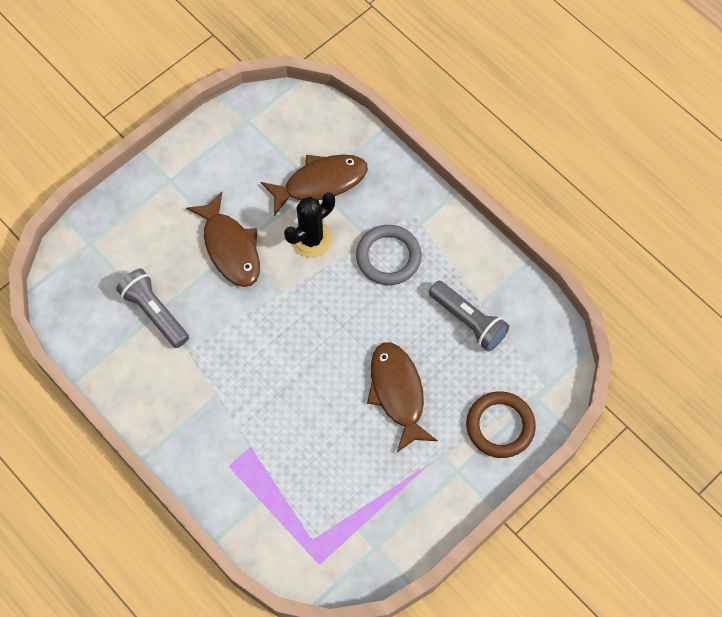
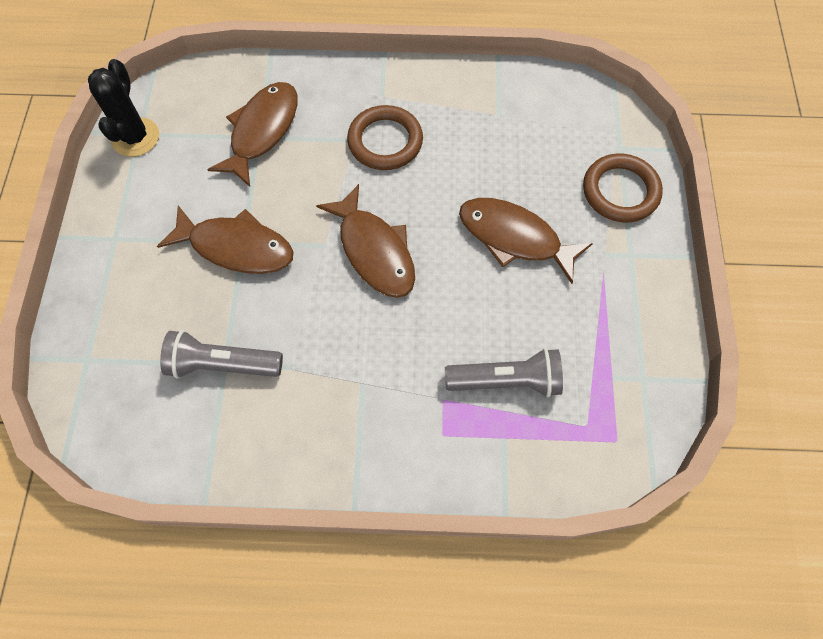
camera: 45 degrees left, 0 degrees up
black cactus [284,192,335,258] -> black cactus moved to [88,59,159,157]
grey ring [356,225,422,285] -> brown ring [347,105,423,170]
grey flashlight [429,281,509,351] -> grey flashlight moved to [445,348,563,397]
none -> brown fish [316,184,415,298]

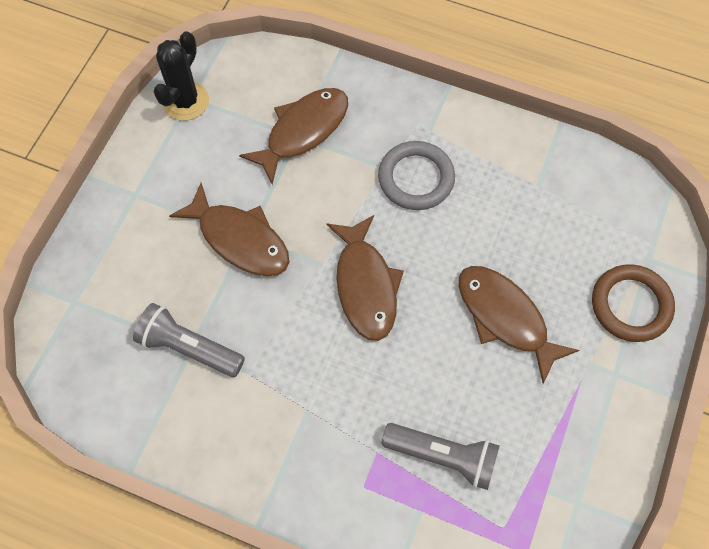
camera: 20 degrees right, 0 degrees up
brown ring [347,105,423,170] -> grey ring [378,141,455,210]

